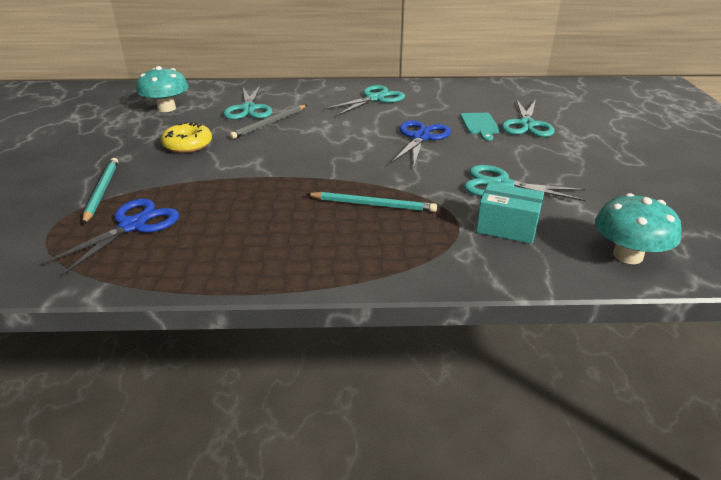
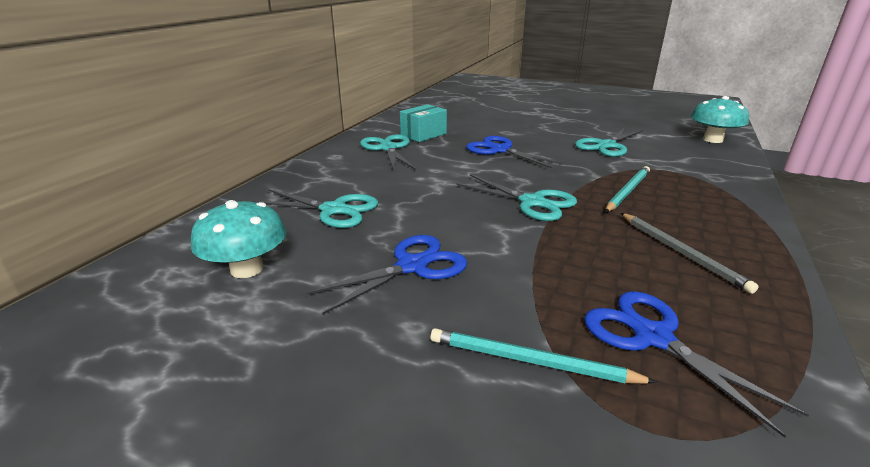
camera: 65 degrees left, 5 degrees down
yellow donut [161,122,212,153] -> blue scissors [306,235,467,315]
grey pencil [230,105,307,139] -> grey pencil moved to [621,213,759,294]
turquoise cutting board [460,113,500,141] -> none
turquoise box [476,182,544,244] -> turquoise box moved to [400,104,447,142]
turquoise scissors [502,100,554,137] -> turquoise scissors moved to [457,175,577,221]

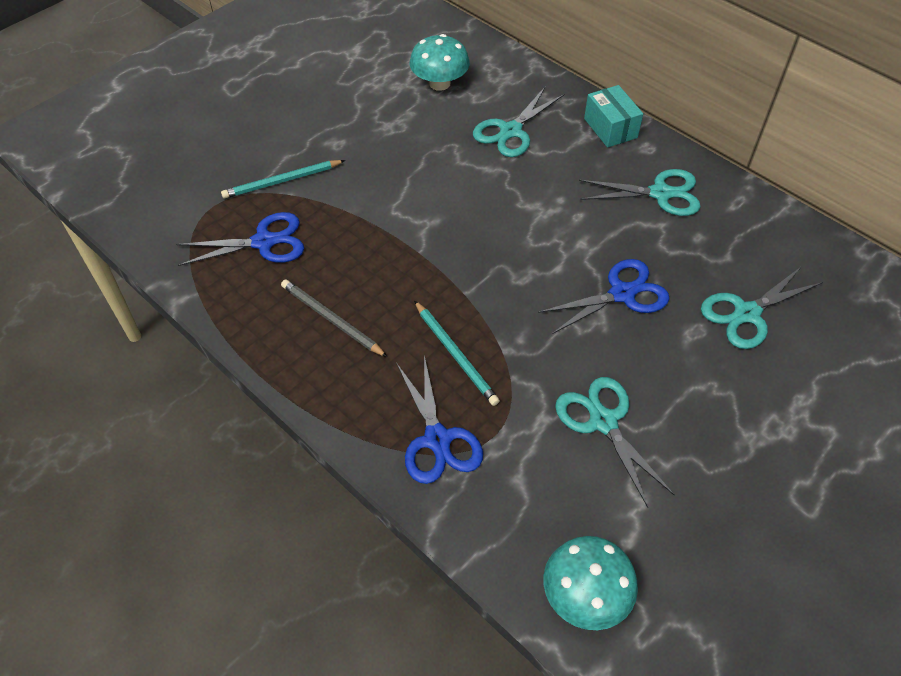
camera: 110 degrees right, 25 degrees up
blue scissors [306,235,467,315] -> blue scissors moved to [396,355,483,484]
turquoise box [400,104,447,142] -> turquoise box moved to [584,85,643,148]
turquoise pencil [430,328,657,384] -> turquoise pencil turned 150 degrees counterclockwise [221,160,345,199]
turquoise scissors [457,175,577,221] -> turquoise scissors moved to [701,266,823,349]
grey pencil [621,213,759,294] -> grey pencil turned 45 degrees clockwise [281,280,387,357]

